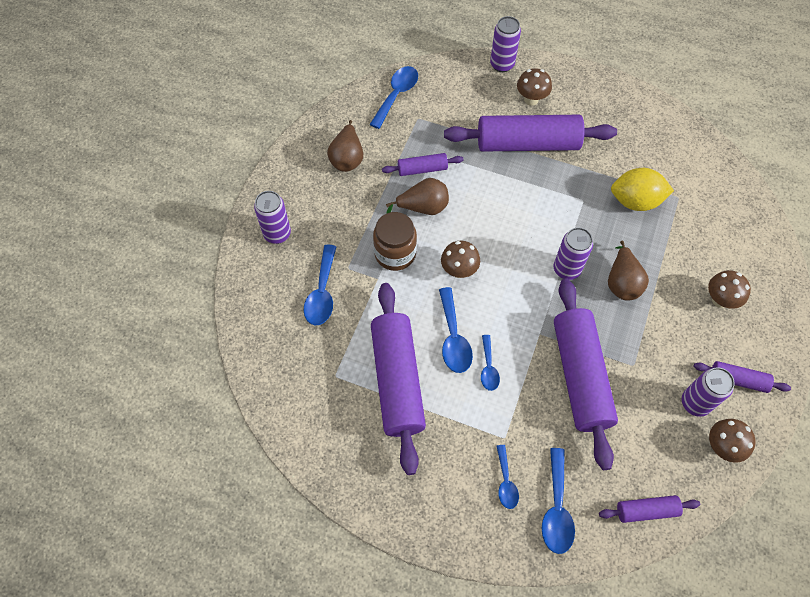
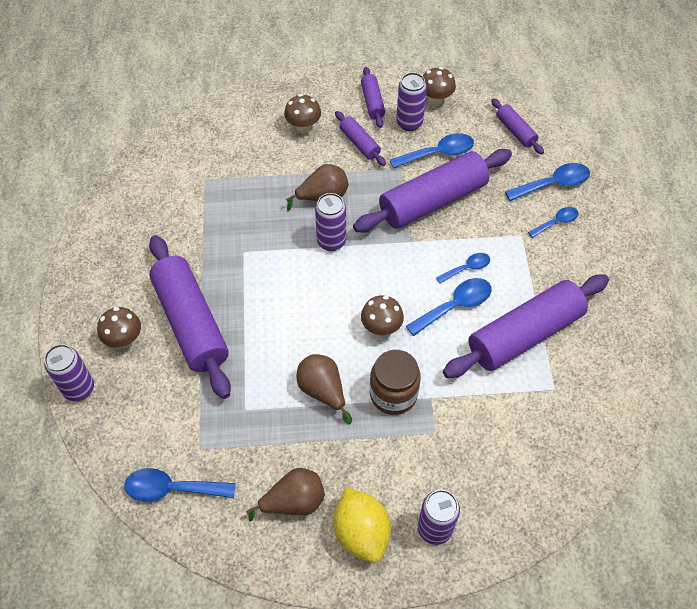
camera: 115 degrees left, 5 degrees down
blue spoon [304,245,336,325] -> blue spoon moved to [390,133,474,169]
purple rolling pin [382,153,463,176] -> purple rolling pin moved to [335,111,386,166]
yellow lemon [611,168,674,211] -> yellow lemon moved to [334,487,391,563]

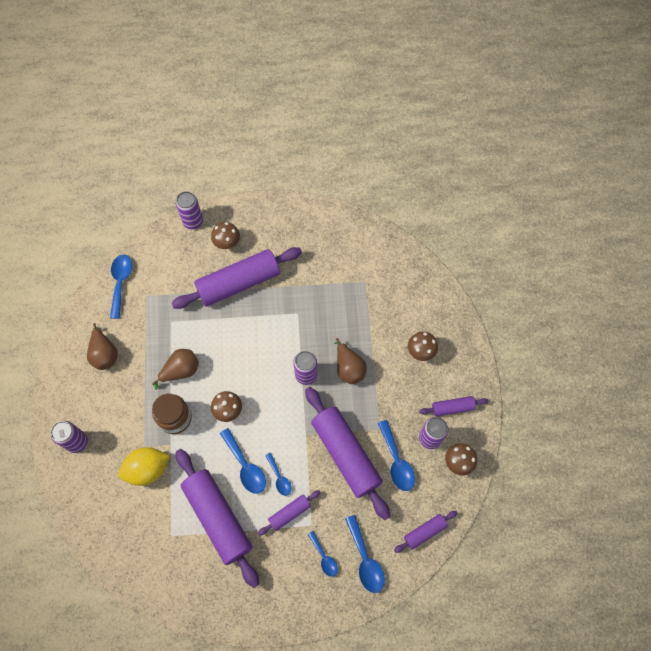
camera: 90 degrees right, 10 degrees up
yellow lemon [334,487,391,563] -> yellow lemon moved to [118,447,170,486]
purple rolling pin [335,111,386,166] -> purple rolling pin moved to [258,490,321,536]

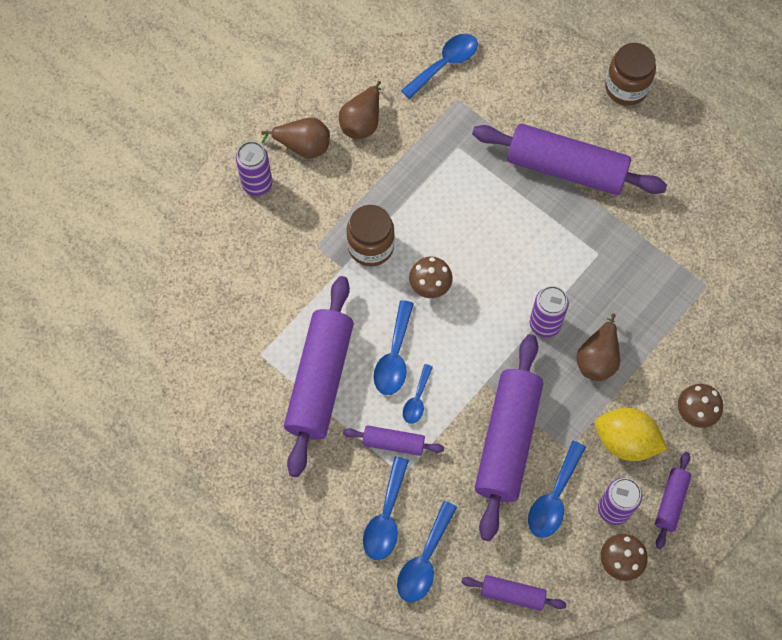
camera: 45 degrees right, 0 degrees up
yellow lemon [118,447,170,486] -> yellow lemon moved to [595,408,667,461]
brown pear [152,349,199,390] -> brown pear moved to [261,117,330,159]
purple can [176,191,203,229] -> none
brown mushroom [211,222,240,249] -> none
blue spoon [308,531,338,577] -> blue spoon [363,456,409,560], size x1.60
purple rolling pin [419,396,488,417] -> purple rolling pin turned 75 degrees clockwise [655,452,691,549]
none -> brown jar [605,43,656,106]

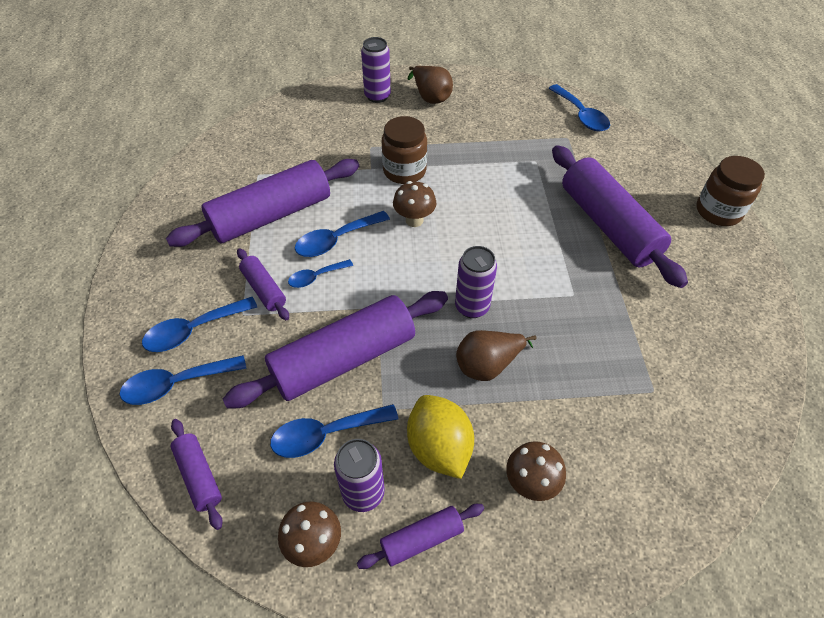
camera: 45 degrees right, 15 degrees down
brown pear [339,81,381,139] -> none
blue spoon [401,34,478,99] -> blue spoon turned 60 degrees clockwise [549,84,610,132]

